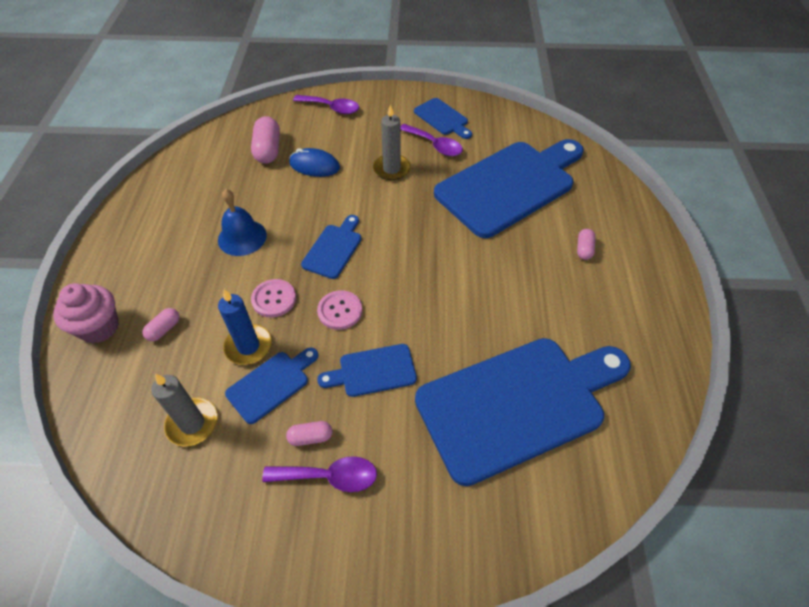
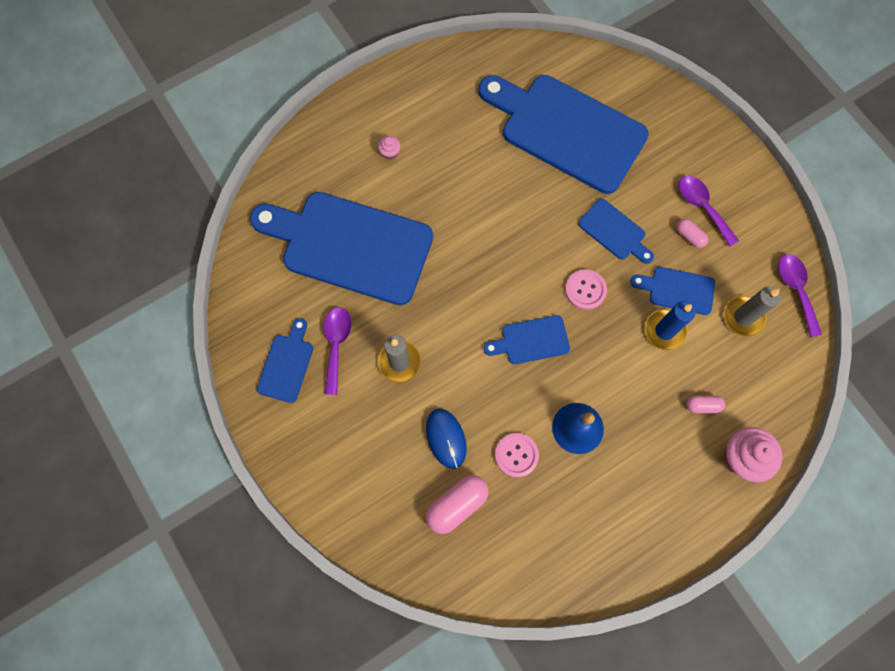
camera: 125 degrees left, 20 degrees up
pink button [251,279,296,318] -> pink button moved to [495,433,539,477]
purple spoon [293,95,359,114] -> purple spoon moved to [778,254,822,337]
pink capsule [577,229,596,260] -> pink cupcake [378,136,401,160]

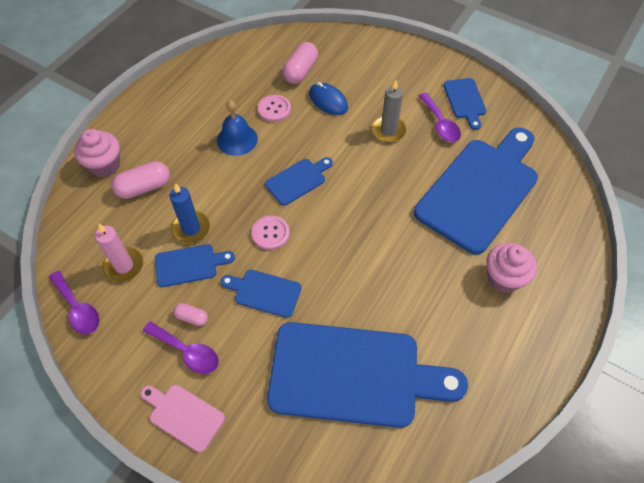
camera: 155 degrees right, 15 degrees down
blue cutting board [250,192,433,305] -> blue cutting board turned 45 degrees counterclockwise [414,128,538,255]
pink cupcake [378,136,401,160] -> pink cupcake [486,243,537,293], size x2.11
pink capsule [686,396,725,413] -> pink capsule [112,161,170,199], size x1.80
grey candle [724,286,781,336] -> pink candle [95,224,143,282]
none -> pink cutting board [140,385,225,453]

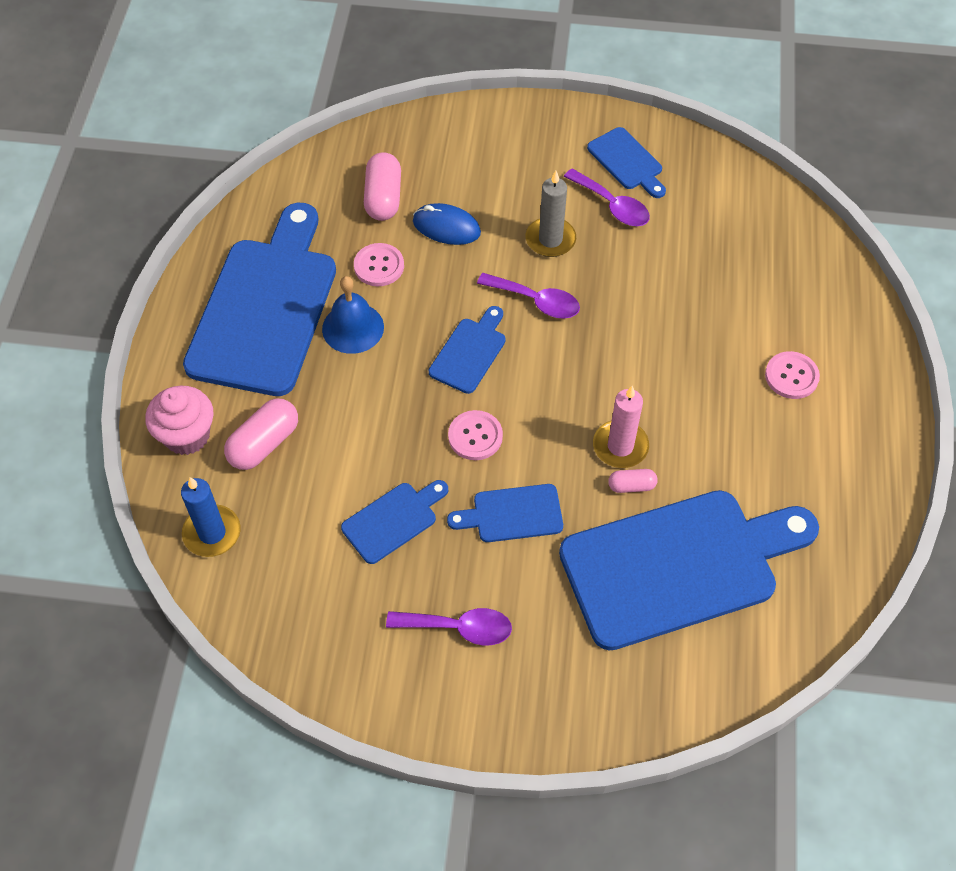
camera: 25 degrees left, 0 degrees up
purple spoon [49,271,100,334] -> purple spoon moved to [477,273,580,319]
pink candle [95,224,143,282] -> pink candle moved to [593,386,649,468]
pink cutting board [140,385,225,453] -> none
blue candle [170,183,210,243] -> blue candle moved to [181,477,241,557]
pink capsule [173,303,208,326] -> pink capsule moved to [608,469,658,493]
blue cutting board [414,128,538,255] -> blue cutting board moved to [183,203,336,396]
pink cupcake [486,243,537,293] -> pink button [765,351,820,399]

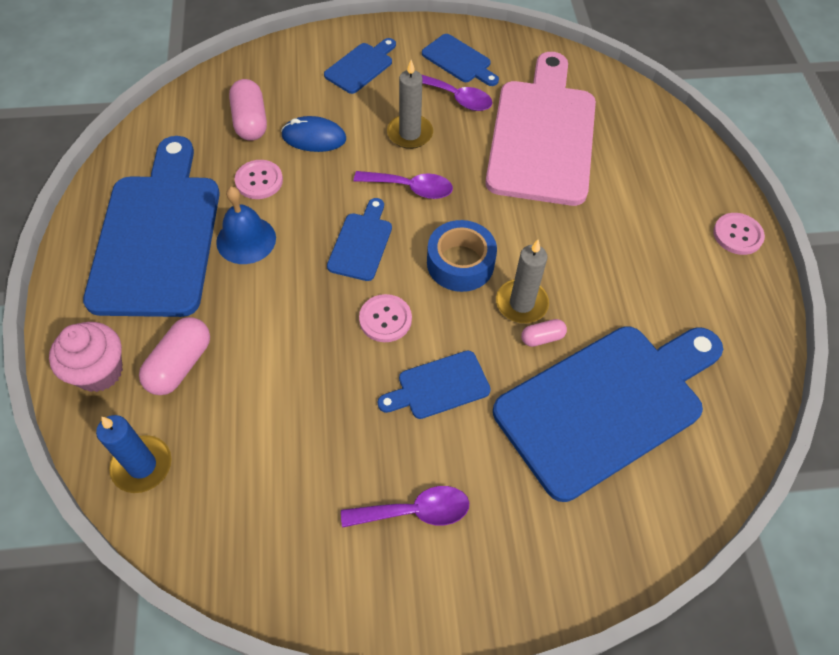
camera: 15 degrees left, 0 degrees up
blue cutting board [341,480,448,564] -> blue cutting board moved to [324,38,396,94]
pink candle [593,386,649,468] -> grey candle [496,240,549,323]
pink button [765,351,820,399] -> pink button moved to [713,213,765,255]
none -> blue tape [427,220,497,292]
none -> pink cutting board [485,52,596,206]

